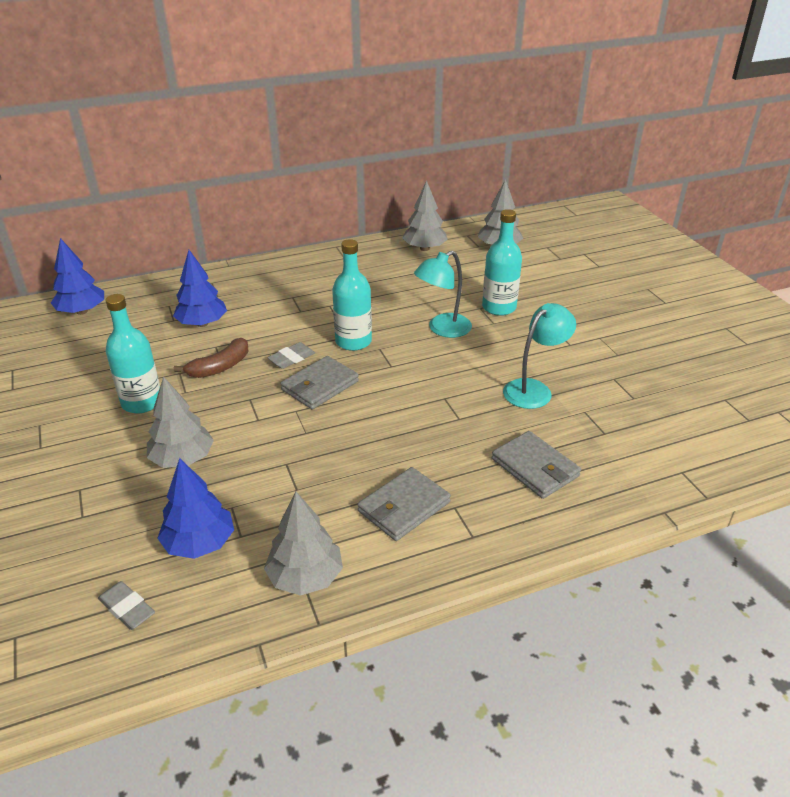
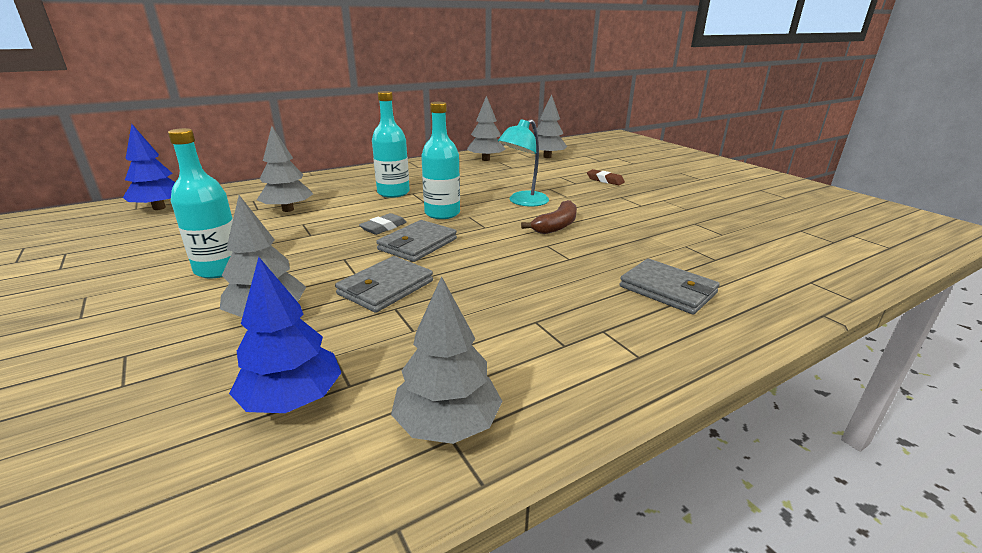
camera: 10 degrees left, 10 degrees down
grey eraser [98,581,155,630] -> none
blue tree [173,250,227,327] -> grey tree [257,126,313,212]
brown banana [174,338,248,378] -> brown banana moved to [521,200,577,234]
grey wallet [357,467,451,541] -> grey wallet moved to [335,256,433,313]
turquoise bottle [482,209,522,316] -> turquoise bottle moved to [372,91,410,198]
turquoise lamp [503,303,576,409] -> none
none -> brown eraser [587,169,625,185]

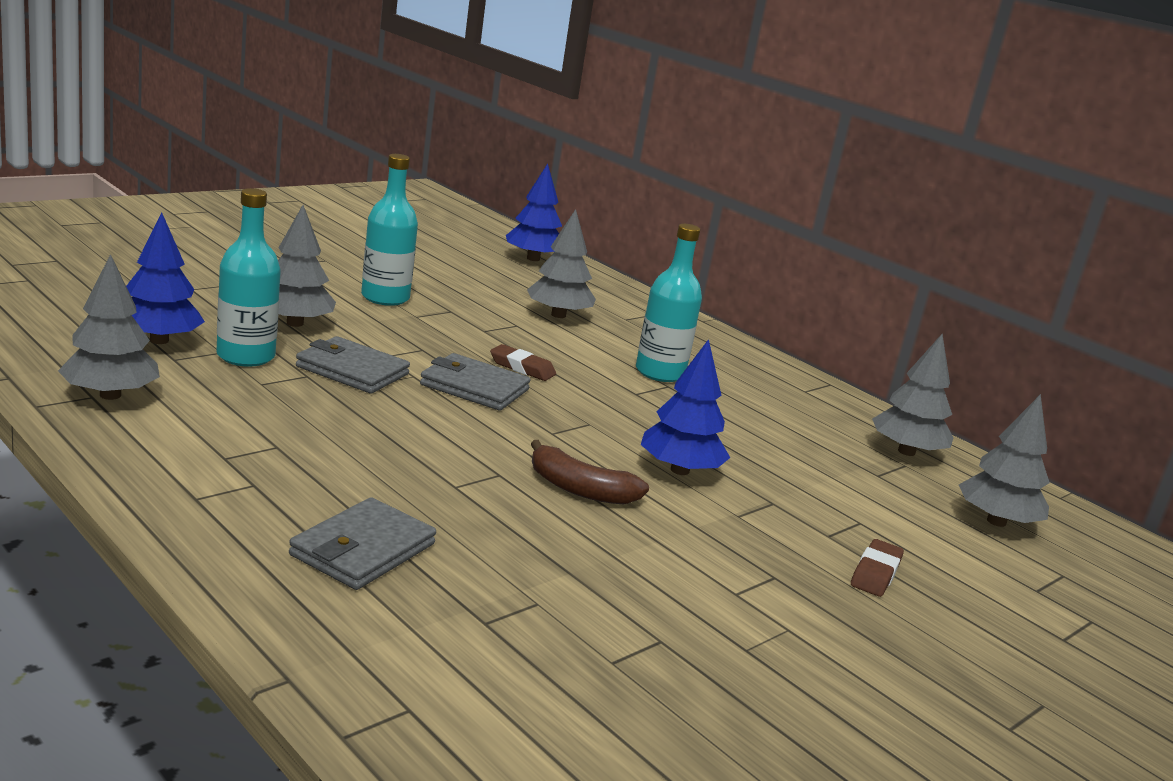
camera: 75 degrees right, 5 degrees down
grey eraser [359,213,407,235] -> brown eraser [490,344,556,381]
turquoise bottle [421,102,460,219] -> turquoise bottle moved to [216,188,281,367]
turquoise lamp [498,119,549,207] -> blue tree [641,339,730,475]

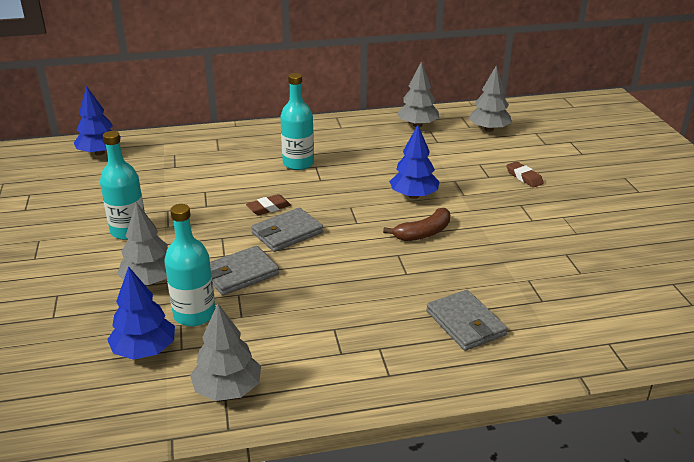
camera: 55 degrees left, 10 degrees up
grey tree [527,209,596,318] -> none

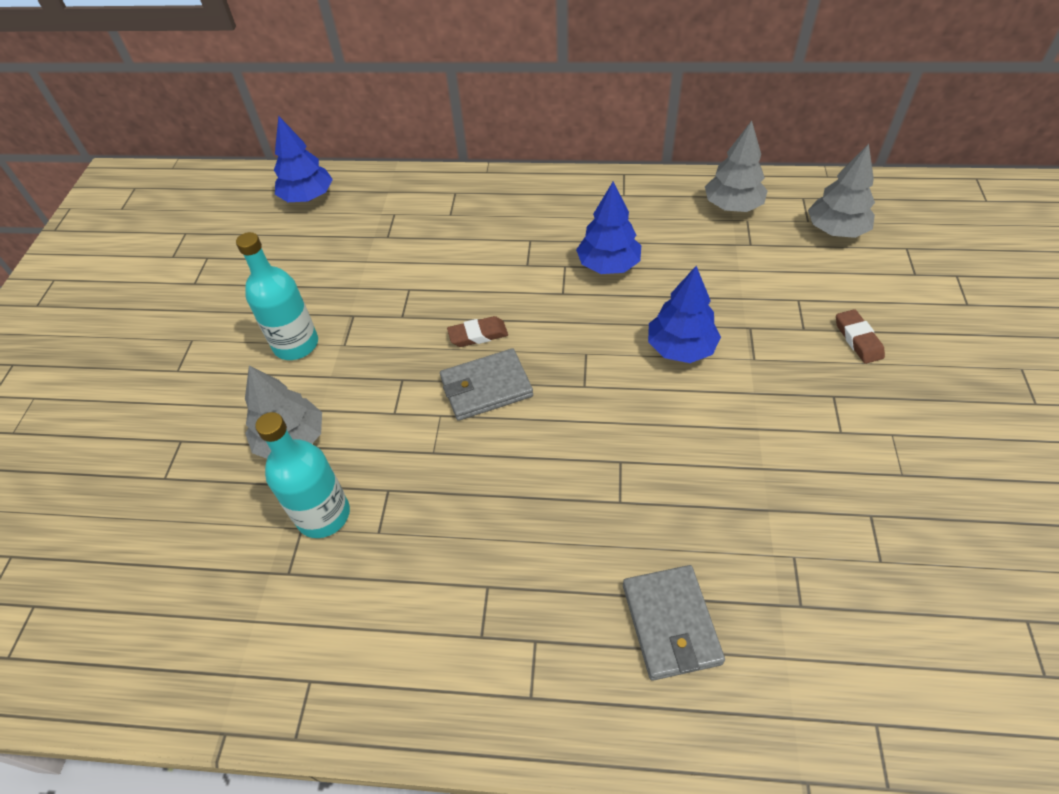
camera: 20 degrees right, 20 degrees up
blue tree [107,266,175,360] -> blue tree moved to [576,181,641,274]
grey tree [190,303,261,401] -> none
grey wallet [210,246,279,296] -> none
turquoise bottle [280,73,314,170] -> none
brown banana [383,208,450,241] -> none

